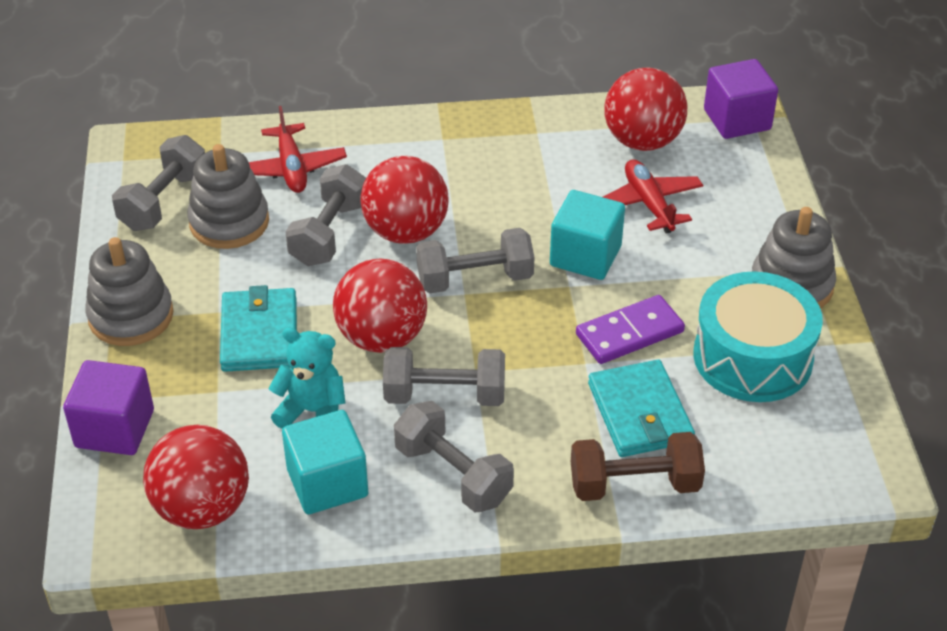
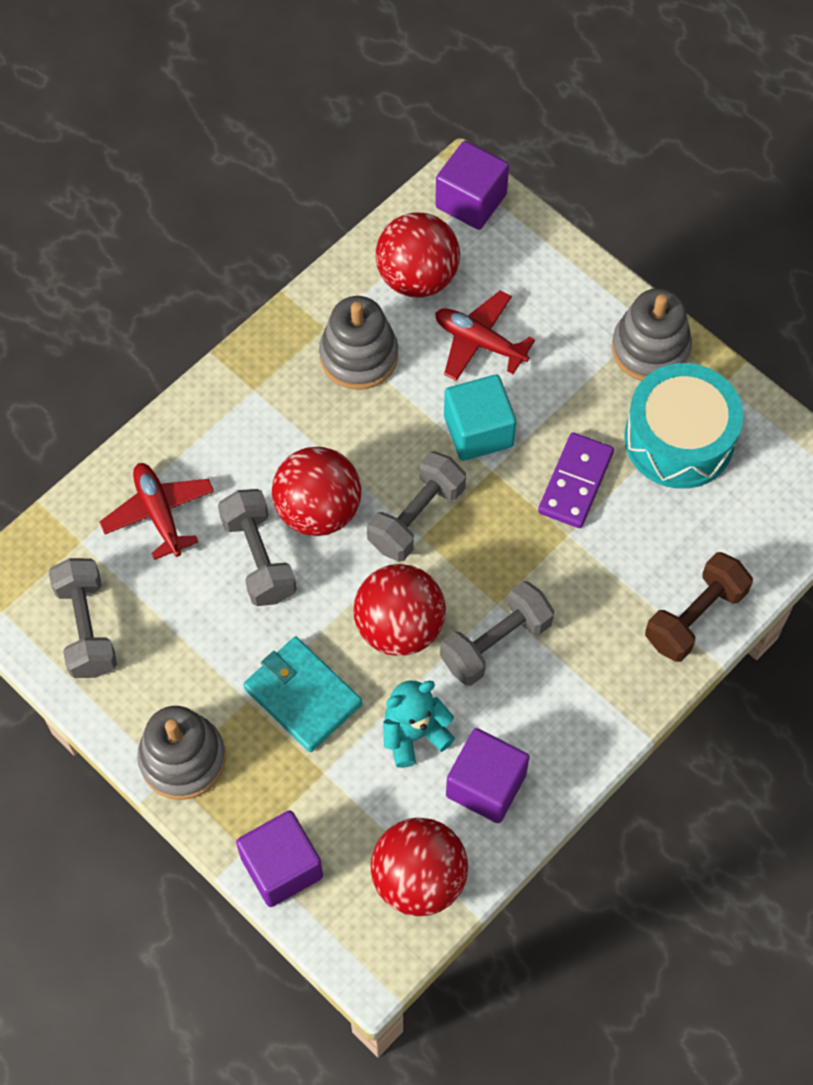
camera: 40 degrees left, 20 degrees up
grey stacking toy [187,144,269,249] -> grey stacking toy moved to [319,296,398,390]
red plane [249,106,347,193] -> red plane turned 150 degrees counterclockwise [100,463,214,560]
turquoise cube [282,410,368,514] -> purple cube [446,728,530,823]
grey dumbbell [394,401,514,512] -> none
turquoise wallet [588,360,695,457] -> none

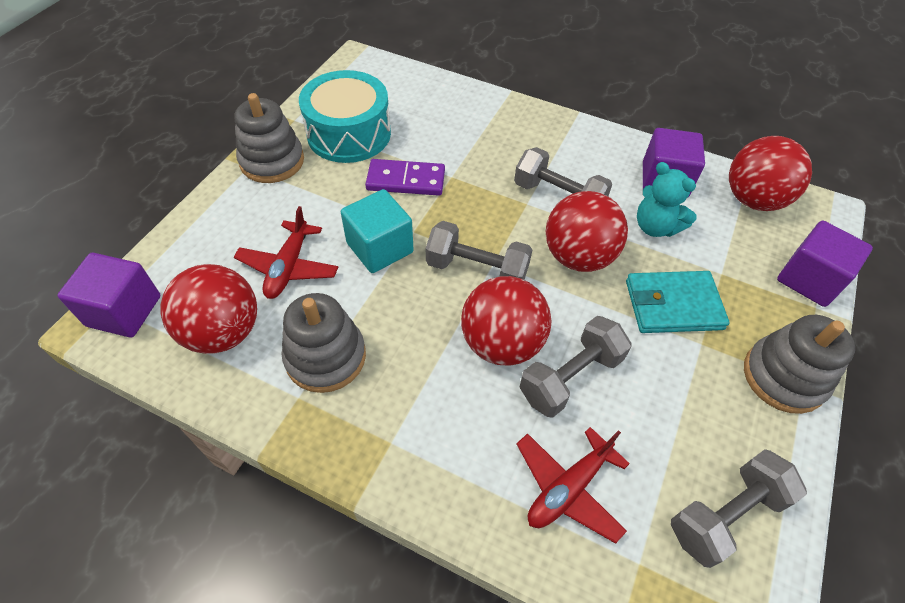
camera: 110 degrees left, 10 degrees down
turquoise wallet [243,637,362,752] -> turquoise wallet turned 60 degrees clockwise [626,271,730,333]
brown dumbbell [645,552,753,662] -> none

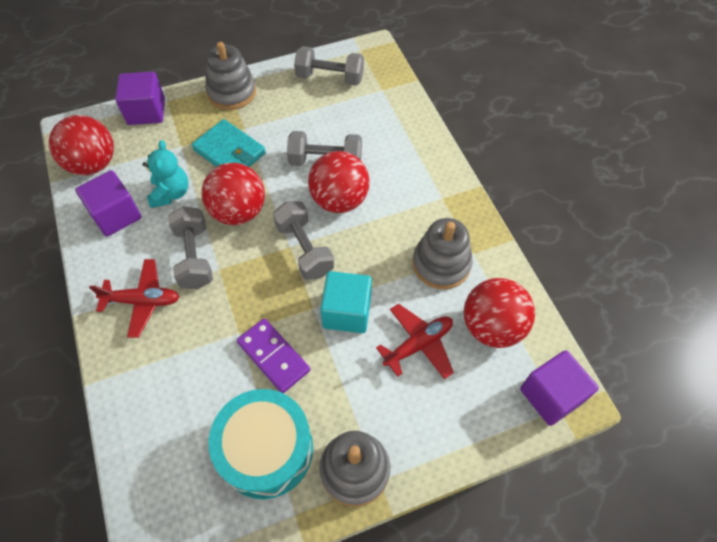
camera: 135 degrees left, 5 degrees up
red plane [517,427,630,544] -> red plane moved to [89,259,179,338]

